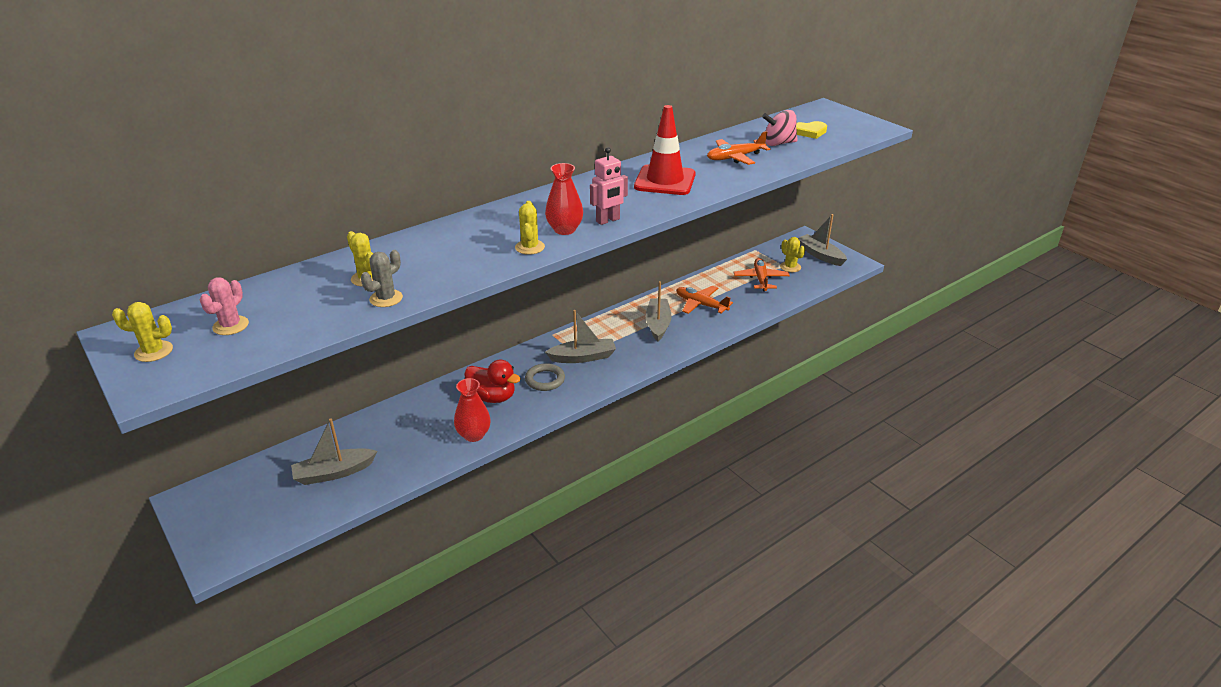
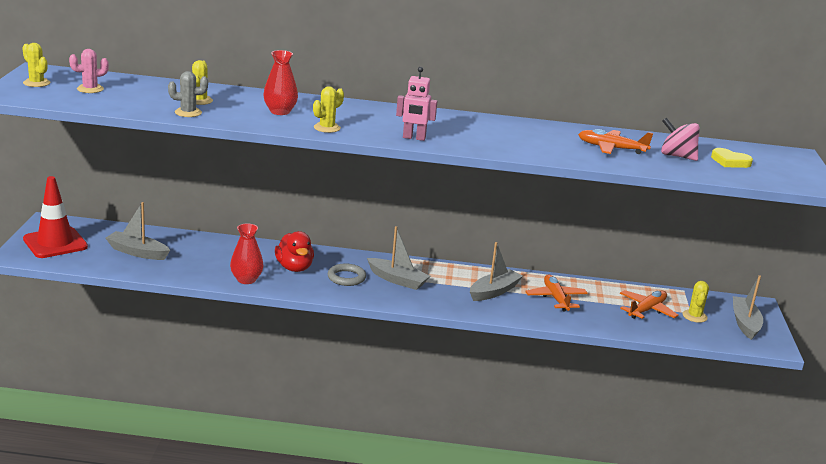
camera: 40 degrees right, 10 degrees down
red vase [545,163,583,235] -> red vase moved to [263,50,298,115]
red traffic cone [634,105,696,195] -> red traffic cone moved to [23,176,88,258]

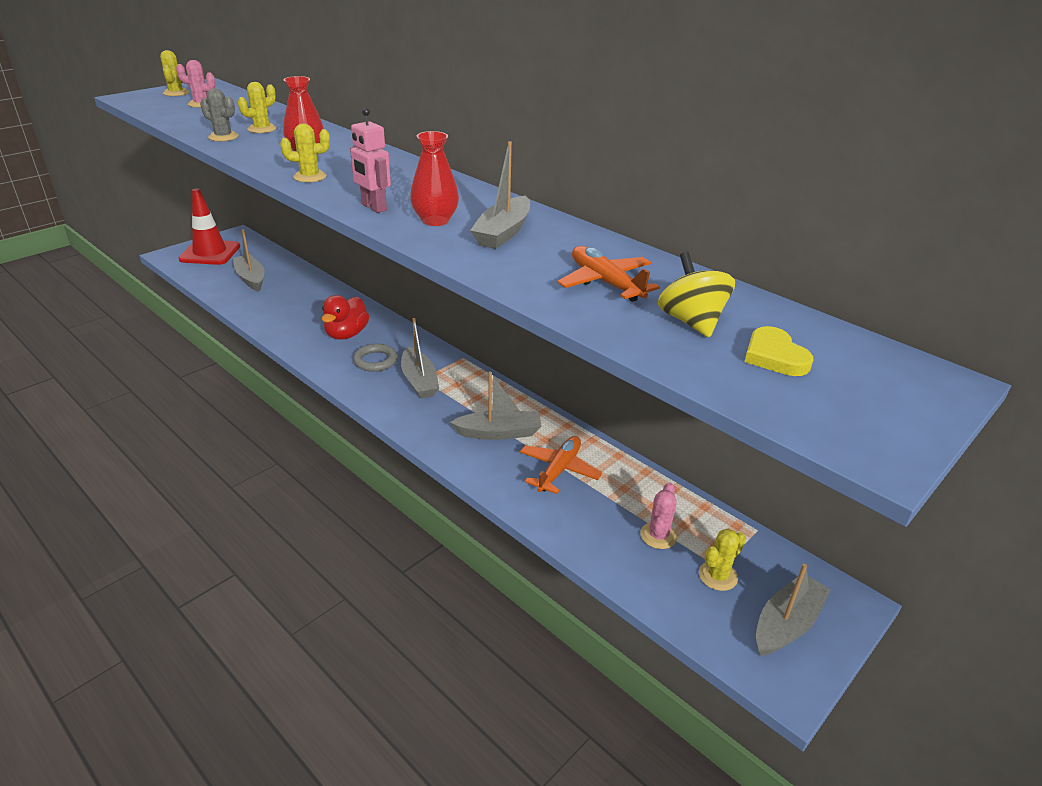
camera: 40 degrees right, 10 degrees up
red vase [230,223,264,284] -> red vase moved to [410,131,459,226]
orange plane [620,290,679,319] -> pink cactus [640,482,677,549]
pink spinning top [661,117,700,161] -> yellow spinning top [658,252,735,338]
none -> grey boat [470,141,530,249]

